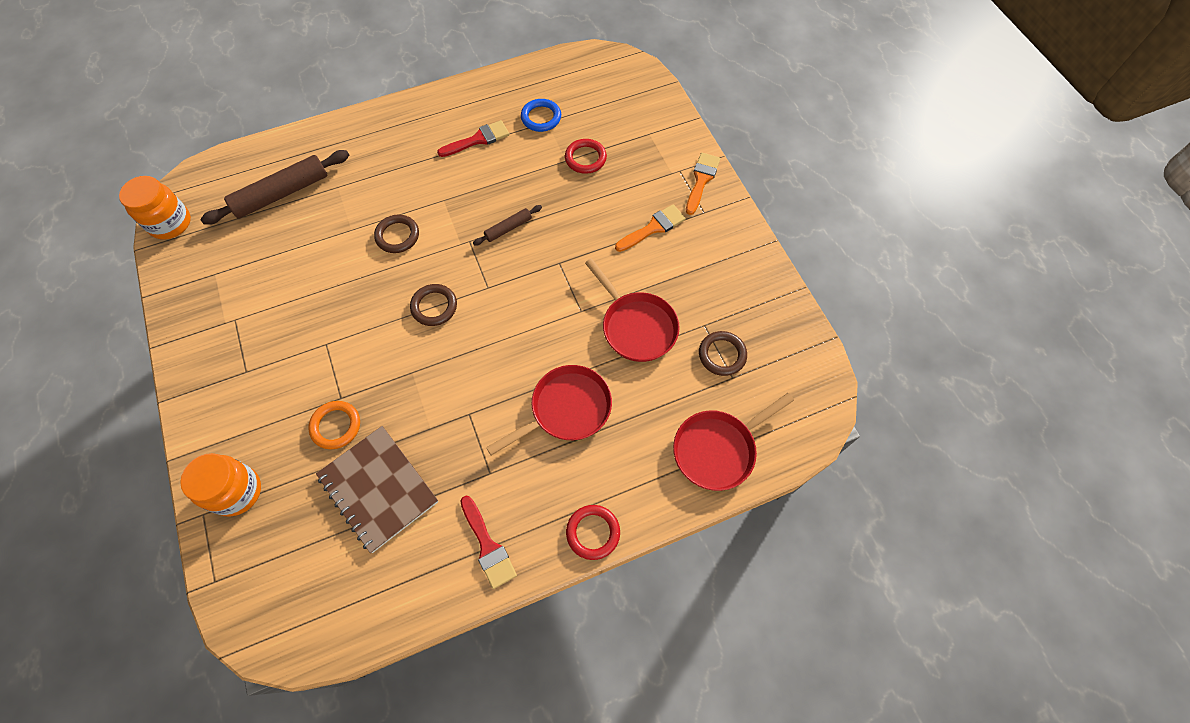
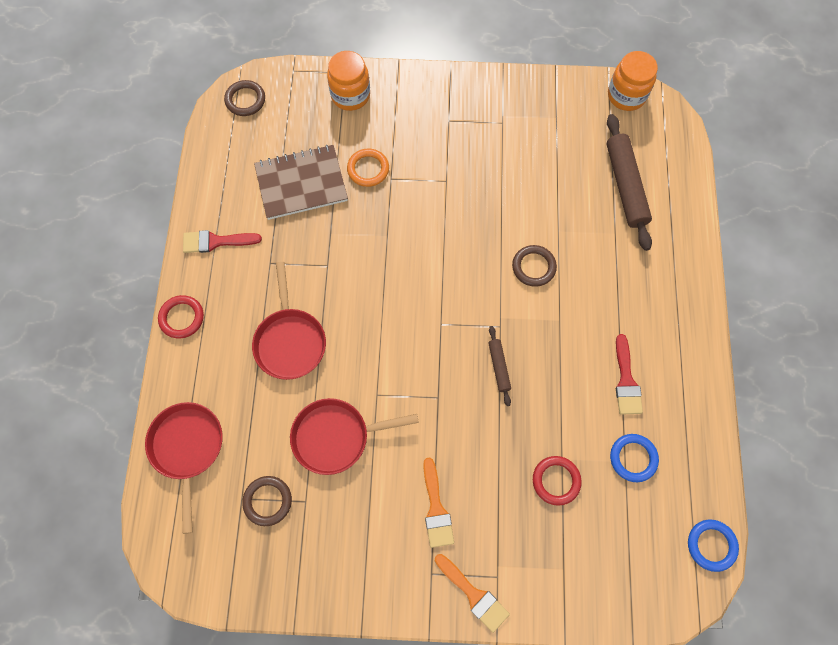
camera: 115 degrees right, 5 degrees up
brown ring [410,284,457,326] -> brown ring moved to [224,80,265,116]
none -> blue ring [688,519,739,572]

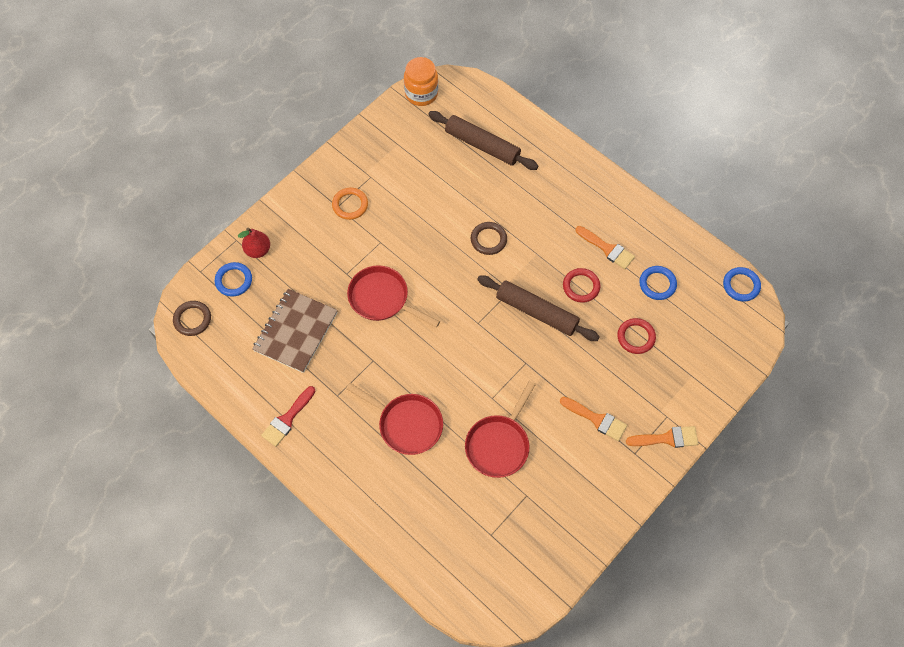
camera: 50 degrees left, 5 degrees down
red pan [145,402,223,534] -> red pan moved to [347,265,440,327]
red ring [158,295,204,339] -> red ring moved to [563,268,600,303]
brown ring [242,476,292,526] -> none
orange jar [327,51,370,111] -> red pear [238,228,270,258]
orange ring [347,149,389,187] -> orange ring moved to [332,188,368,220]
brown rolling pin [488,326,511,406] -> brown rolling pin [477,275,600,341], size x1.98
red brush [616,334,643,415] -> orange brush [575,226,635,269]
none -> blue ring [215,262,252,297]

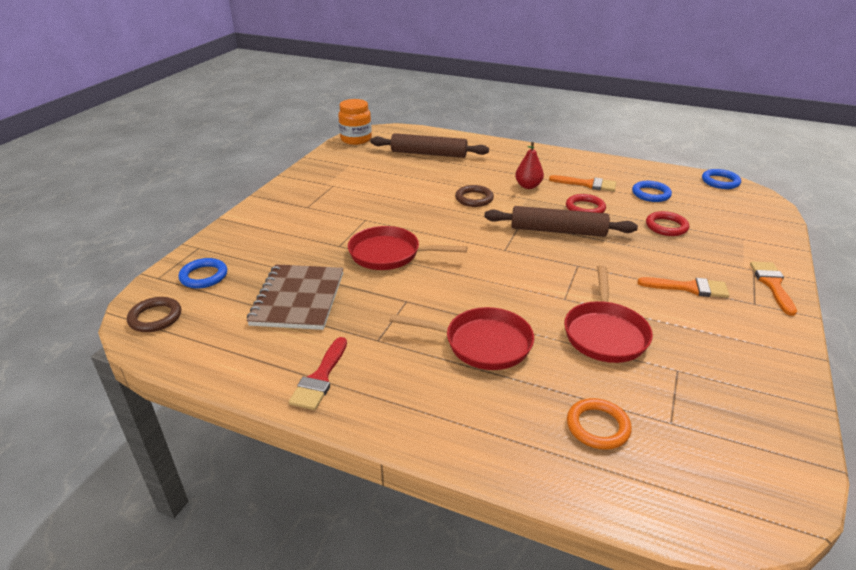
camera: 20 degrees left, 30 degrees down
red pear [238,228,270,258] -> red pear moved to [515,142,544,189]
orange ring [332,188,368,220] -> orange ring moved to [567,398,632,450]
orange brush [626,426,698,448] -> orange brush turned 60 degrees counterclockwise [750,262,797,316]

